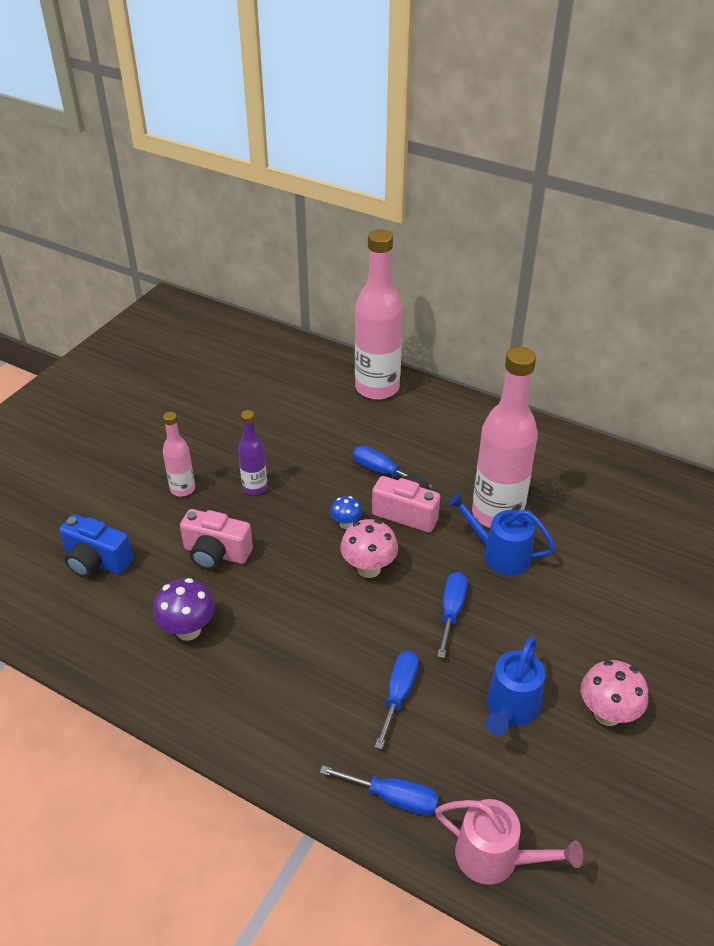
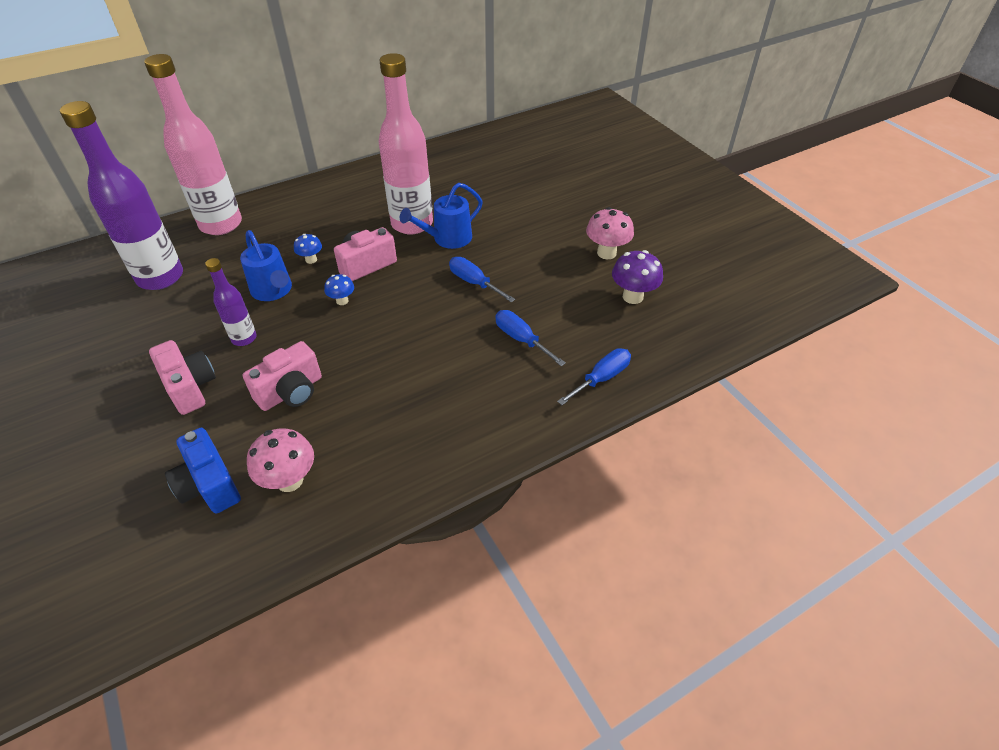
camera: 60 degrees left, 5 degrees up
blue camera [59,514,133,577] -> blue camera turned 90 degrees clockwise [165,428,241,514]
purple mushroom [153,578,215,641] -> purple mushroom moved to [612,250,663,304]
pink bottle [163,412,195,497] -> pink camera [149,340,216,415]
pink mushroom [340,519,398,578] -> pink mushroom moved to [247,429,314,492]
blue screwdriver [353,446,432,488] -> blue mushroom [294,234,322,264]
pink watering can [435,799,583,885] -> none
blue watering can [486,636,545,735] -> blue watering can moved to [240,230,292,301]
none -> purple bottle [60,101,183,290]

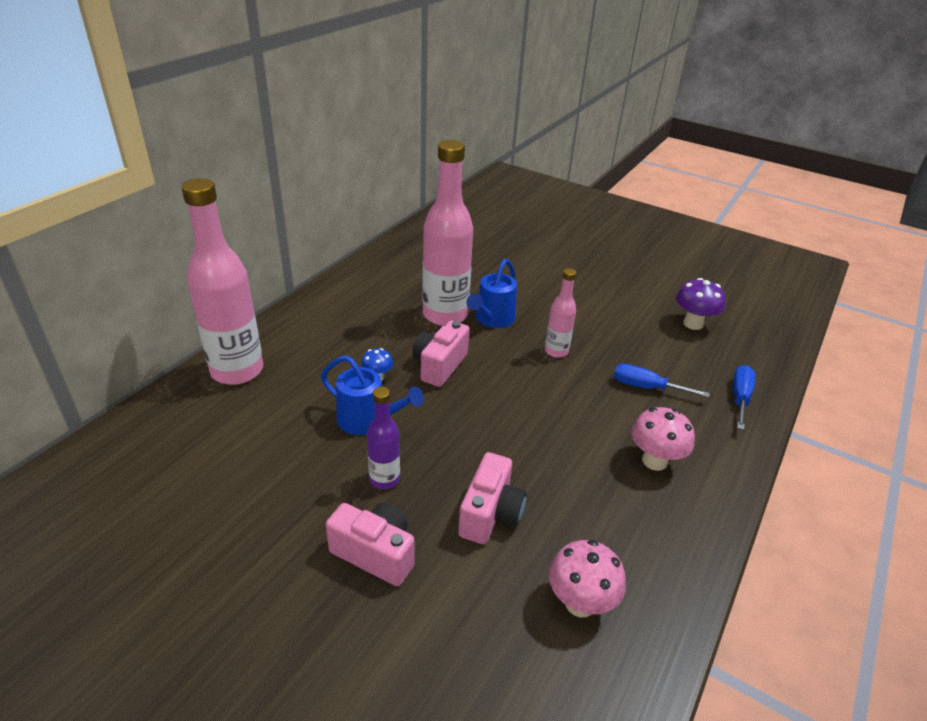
camera: 30 degrees left, 10 degrees down
purple bottle [60,101,183,290] -> none
blue camera [165,428,241,514] -> none
blue mushroom [324,274,354,305] -> none
blue screwdriver [449,257,515,302] -> pink bottle [545,268,576,358]
pink mushroom [586,207,634,259] -> pink mushroom moved to [631,407,695,471]

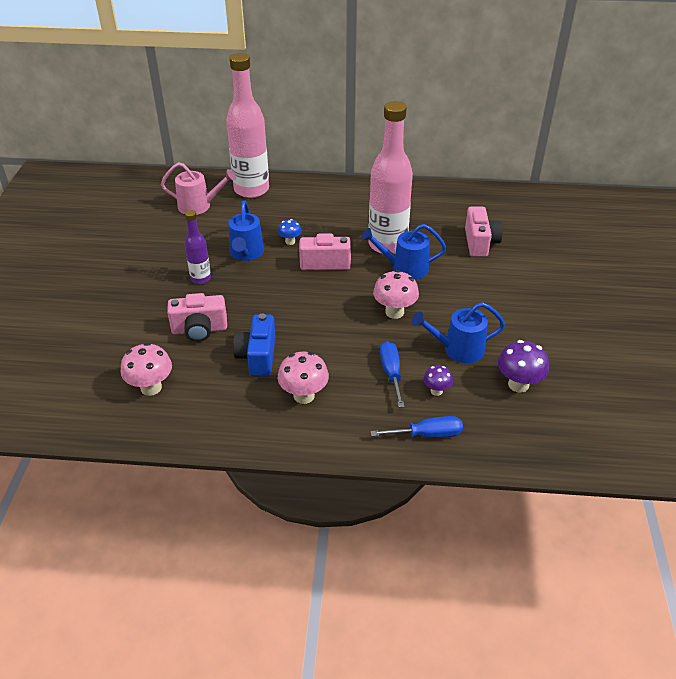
camera: 65 degrees right, 5 degrees up
pink camera [326,503,414,586] -> pink camera moved to [465,207,503,257]
pink bottle [545,268,576,358] -> pink mushroom [373,270,419,319]
none -> pink watering can [161,162,236,215]
none -> blue camera [233,314,276,377]
none -> blue watering can [412,302,505,363]
none -> purple mushroom [423,365,453,396]

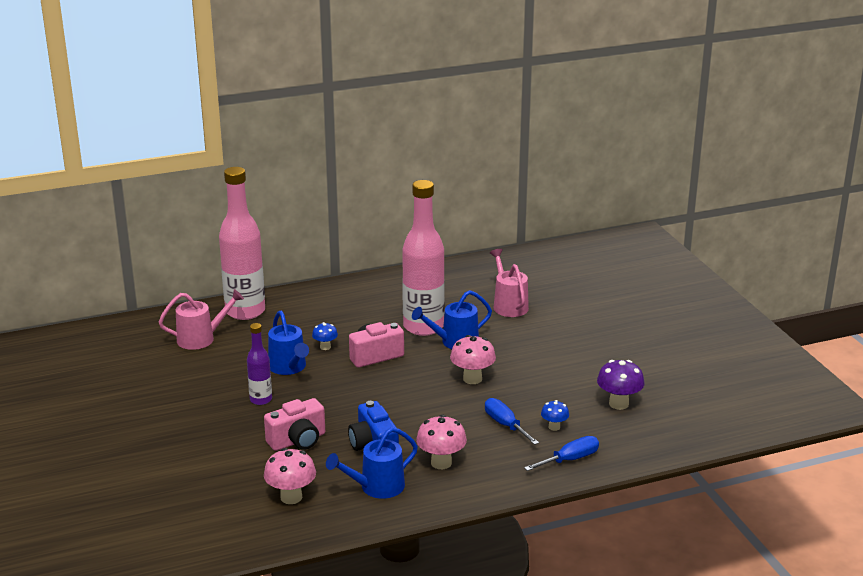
camera: 25 degrees left, 15 degrees down
blue watering can [412,302,505,363] -> blue watering can moved to [326,427,418,499]
purple mushroom [423,365,453,396] -> blue mushroom [541,400,569,431]
pink camera [465,207,503,257] -> pink watering can [490,249,529,317]

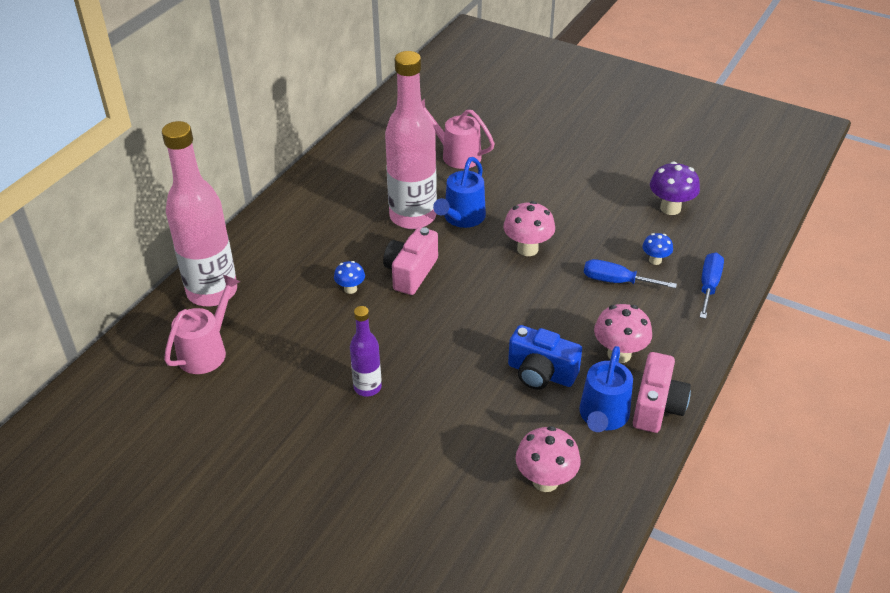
camera: 40 degrees left, 15 degrees up
pink camera [264,398,325,451] -> pink camera moved to [633,352,691,433]
blue watering can [268,311,309,375] -> none

